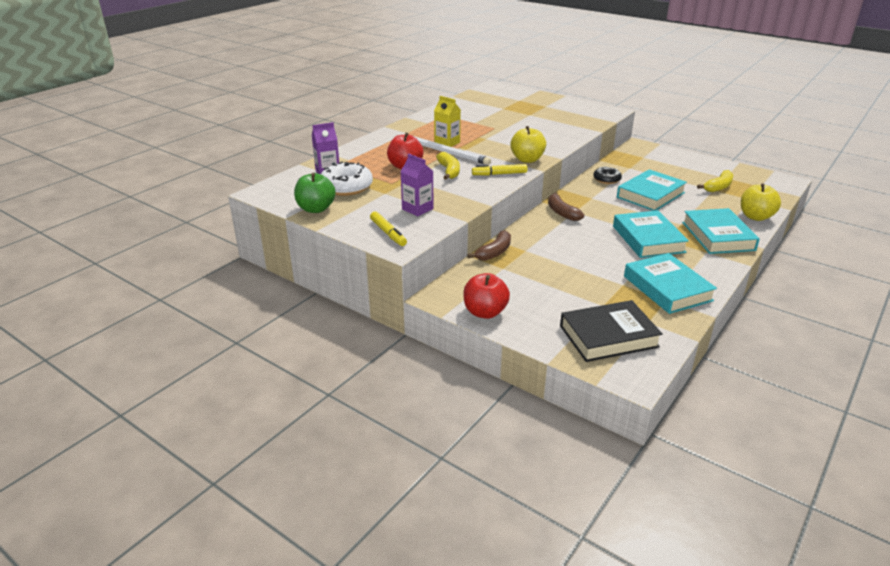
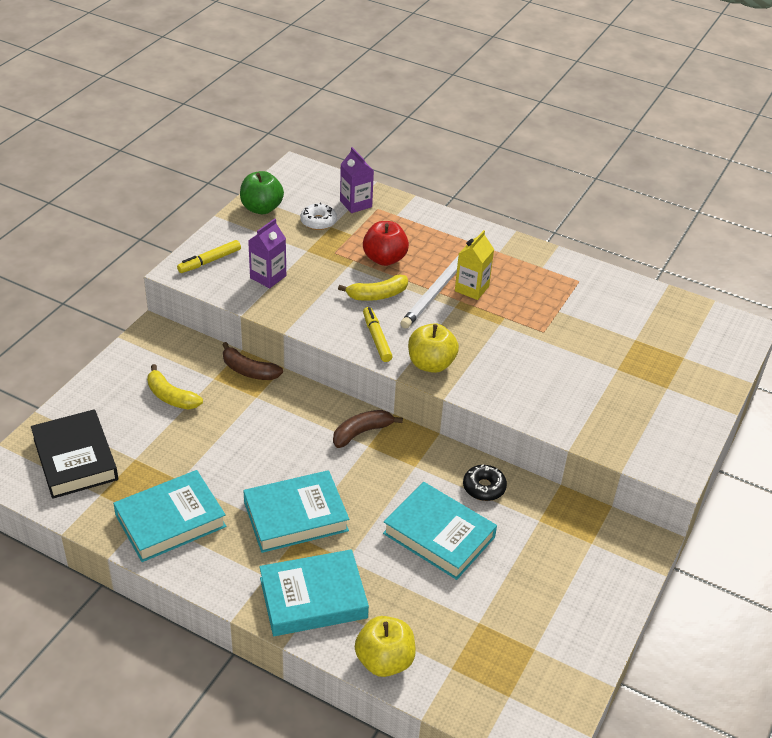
camera: 80 degrees right, 10 degrees up
white donut [321,162,373,196] -> white donut [300,203,337,230], size x0.60
red apple [463,273,510,319] -> none
yellow banana [697,170,733,192] -> yellow banana moved to [147,364,203,410]

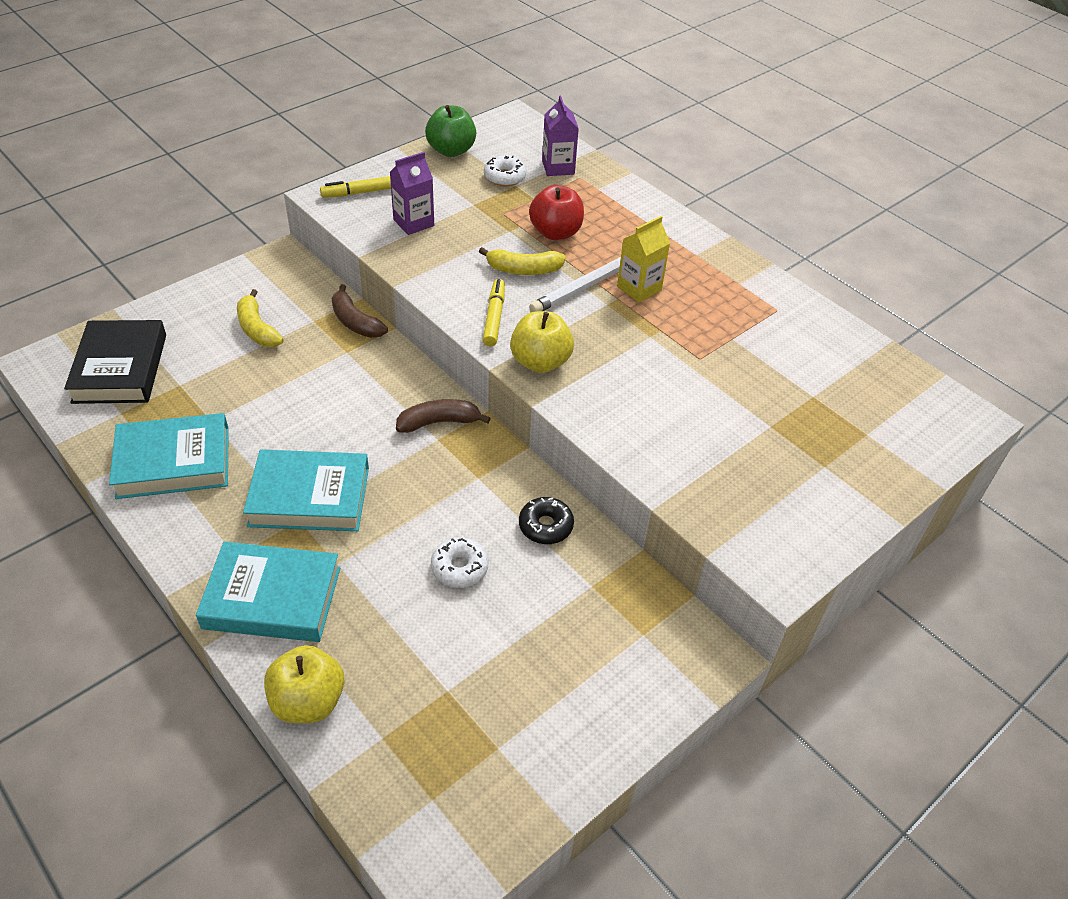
camera: 20 degrees right, 5 degrees up
turquoise book [383,482,497,580] -> white donut [431,537,489,588]

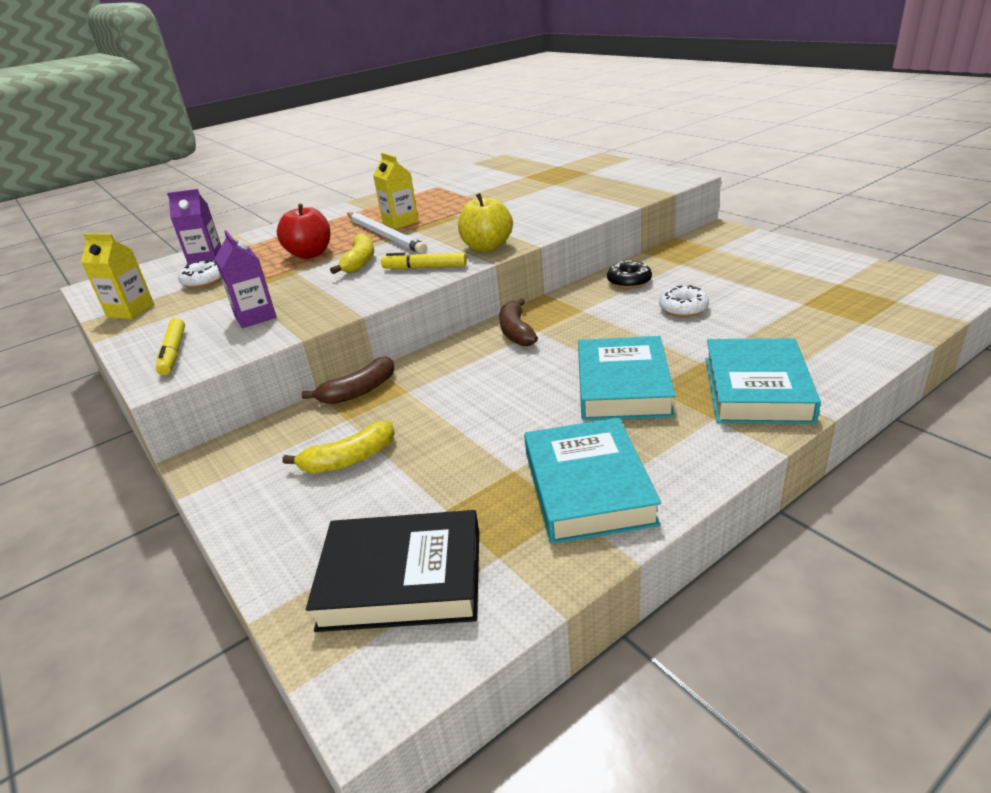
camera: 80 degrees left, 15 degrees down
yellow apple [264,645,345,723] -> none
green apple [425,105,476,157] -> yellow carton [81,233,154,319]

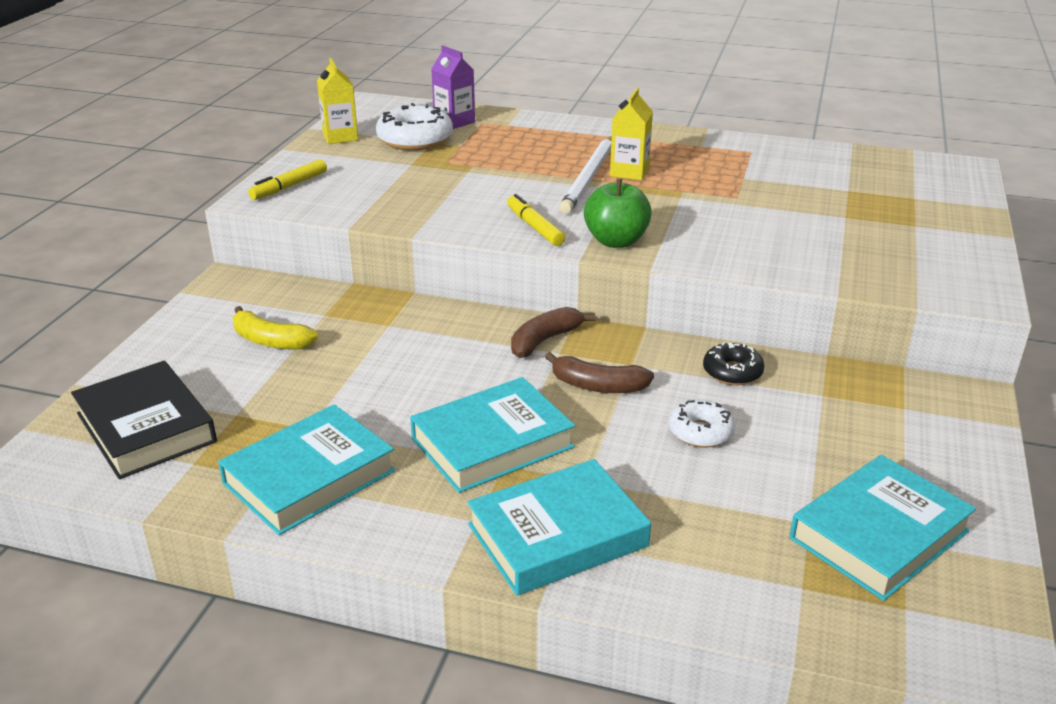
camera: 50 degrees right, 0 degrees up
white donut [178,259,222,288] -> white donut [376,103,453,151], size x1.68
purple carton [215,230,276,328] -> none
red apple [277,204,330,259] -> none
brown banana [302,356,395,404] -> brown banana moved to [545,352,654,393]
yellow banana [330,233,374,274] -> none
yellow apple [458,193,513,252] -> green apple [584,179,652,248]
none -> turquoise book [790,455,976,601]

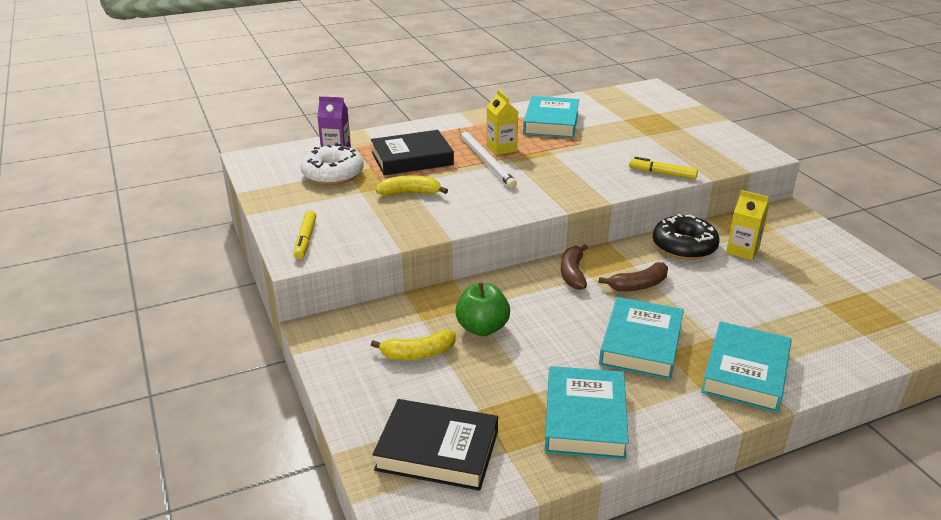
camera: 40 degrees left, 0 degrees up
yellow carton [317,58,358,144] -> yellow carton moved to [726,190,769,260]
yellow marker [507,194,565,246] -> yellow marker moved to [629,157,698,179]
green apple [584,179,652,248] -> green apple moved to [455,282,510,336]
white donut [669,400,735,448] -> none
black donut [703,342,765,385] -> black donut [653,214,720,260], size x1.68
turquoise book [790,455,976,601] -> turquoise book moved to [523,96,579,138]
none -> black book [371,130,454,175]
none -> yellow banana [376,175,448,196]

